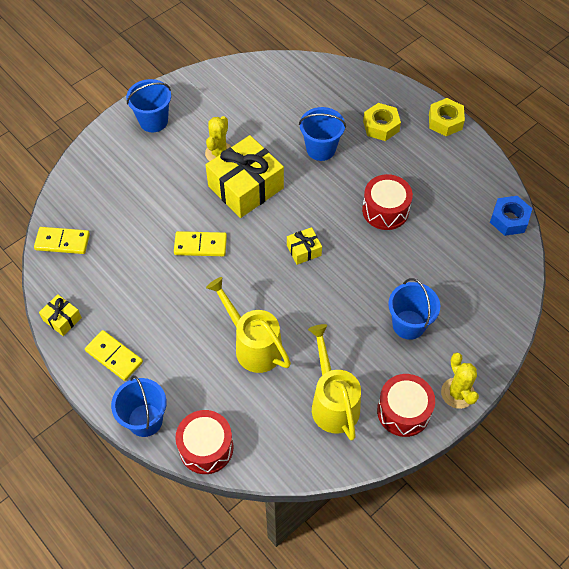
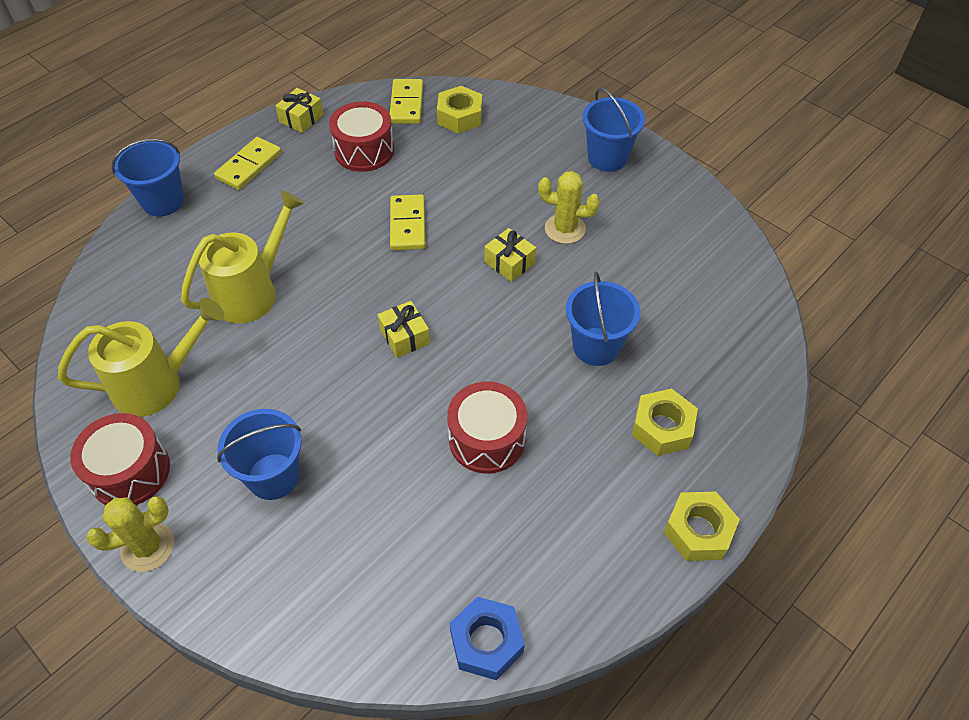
camera: 85 degrees right, 5 degrees down
red drum [175,410,233,474] -> red drum moved to [329,101,394,172]
yellow gift [206,135,284,218] -> yellow gift [485,228,536,282], size x0.46
none -> yellow nut [437,86,482,133]

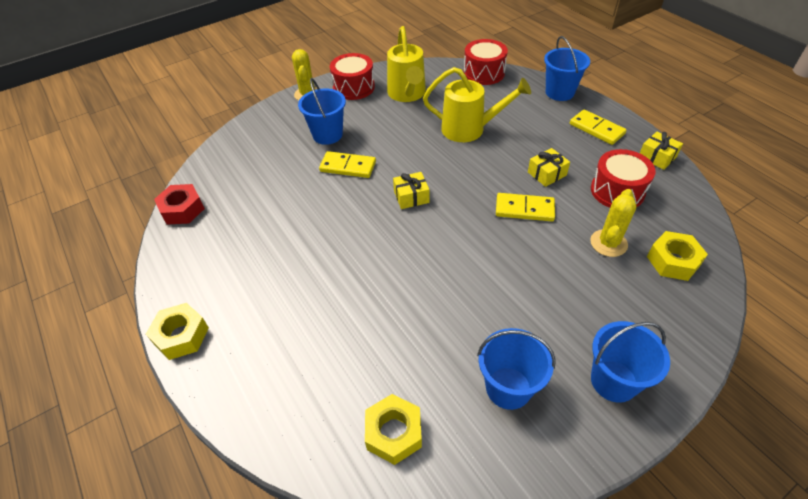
camera: 105 degrees right, 5 degrees down
yellow watering can [181,190,305,323] -> yellow watering can turned 45 degrees counterclockwise [423,67,531,142]
yellow domino [390,79,423,124] -> yellow domino moved to [319,151,376,178]
red drum [447,382,527,474] -> red drum moved to [464,39,508,85]
blue nut [449,597,525,680] -> red nut [154,184,205,225]
yellow gift [485,228,536,282] -> yellow gift moved to [528,148,570,187]
yellow cactus [538,171,600,244] -> yellow cactus moved to [590,189,637,257]
blue bucket [566,272,640,366] -> blue bucket moved to [477,328,556,410]
yellow nut [632,389,698,456] -> yellow nut moved to [365,394,422,465]

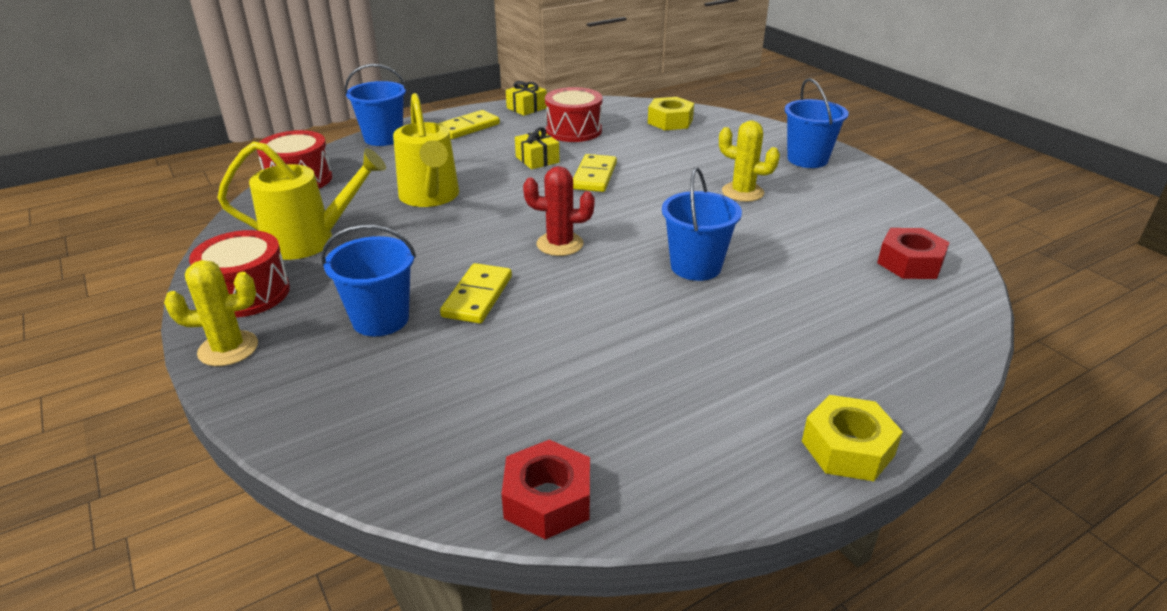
camera: 90 degrees left, 15 degrees down
yellow nut [365,394,422,465] -> red nut [877,228,950,279]
yellow gift [393,172,429,209] -> red cactus [523,166,595,256]
yellow watering can [423,67,531,142] -> yellow watering can turned 150 degrees clockwise [393,93,459,207]
blue bucket [477,328,556,410] -> blue bucket moved to [662,168,742,281]
yellow cactus [590,189,637,257] -> yellow cactus moved to [719,120,780,202]

